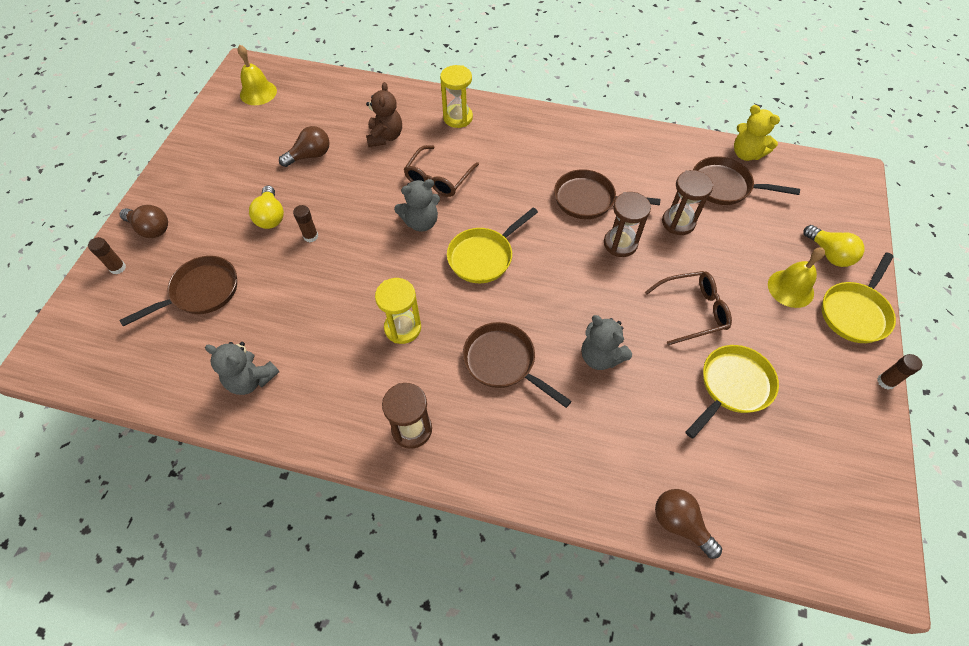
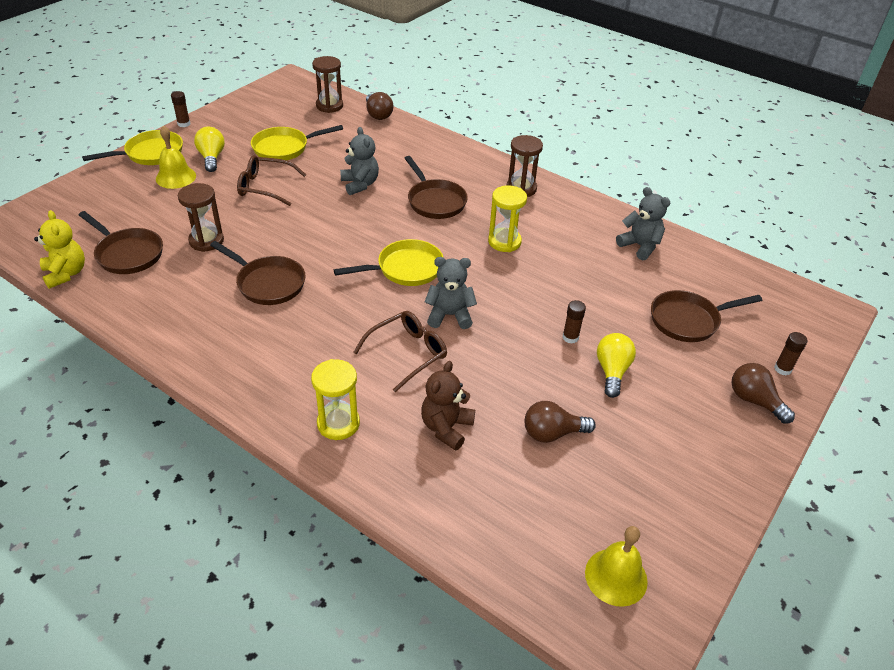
camera: 160 degrees left, 15 degrees down
brown hourglass [604,192,651,257] -> brown hourglass moved to [312,56,343,113]
yellow light bulb [804,225,864,267] -> yellow light bulb moved to [194,127,225,172]

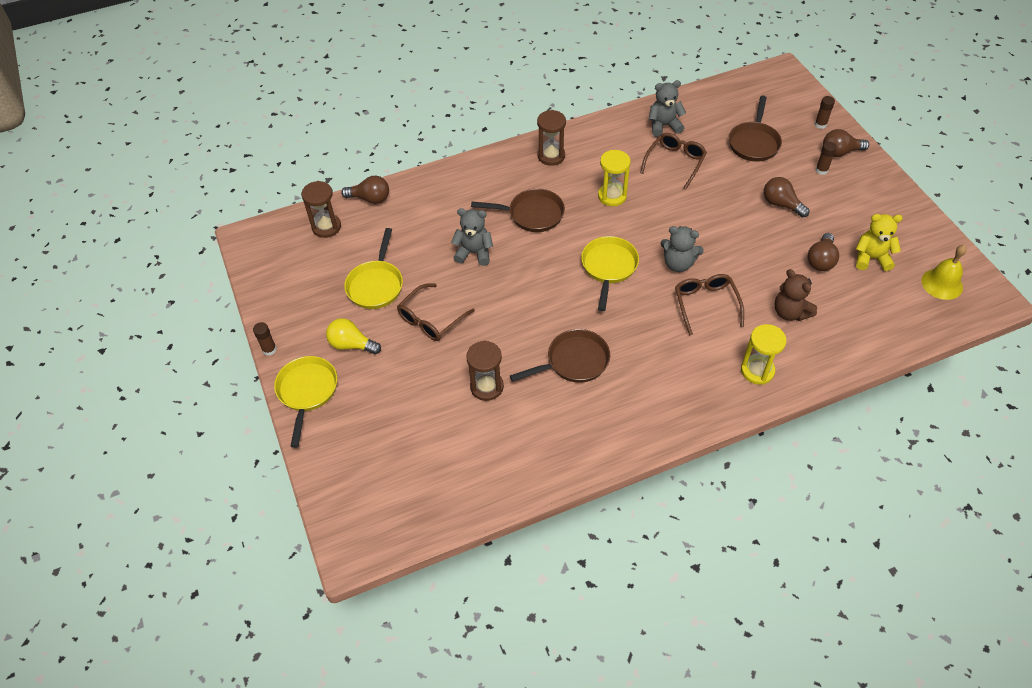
camera: 55 degrees left, 10 degrees up
yellow teddy bear [34,210,85,289] -> yellow teddy bear moved to [856,214,903,271]
brown pan [79,211,163,274] -> none
yellow bell [156,125,196,189] -> none
grey teddy bear [425,257,477,329] -> grey teddy bear turned 105 degrees counterclockwise [661,226,704,272]
brown glue stick [562,300,586,344] -> brown glue stick moved to [816,142,837,175]
yellow light bulb [597,333,636,398] -> brown light bulb [764,177,809,218]
none -> brown glasses [640,133,707,190]

